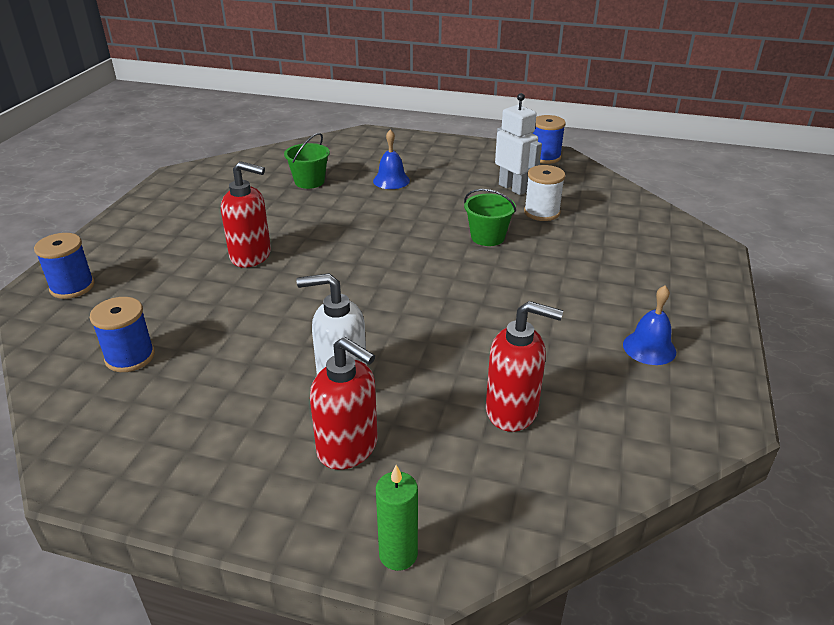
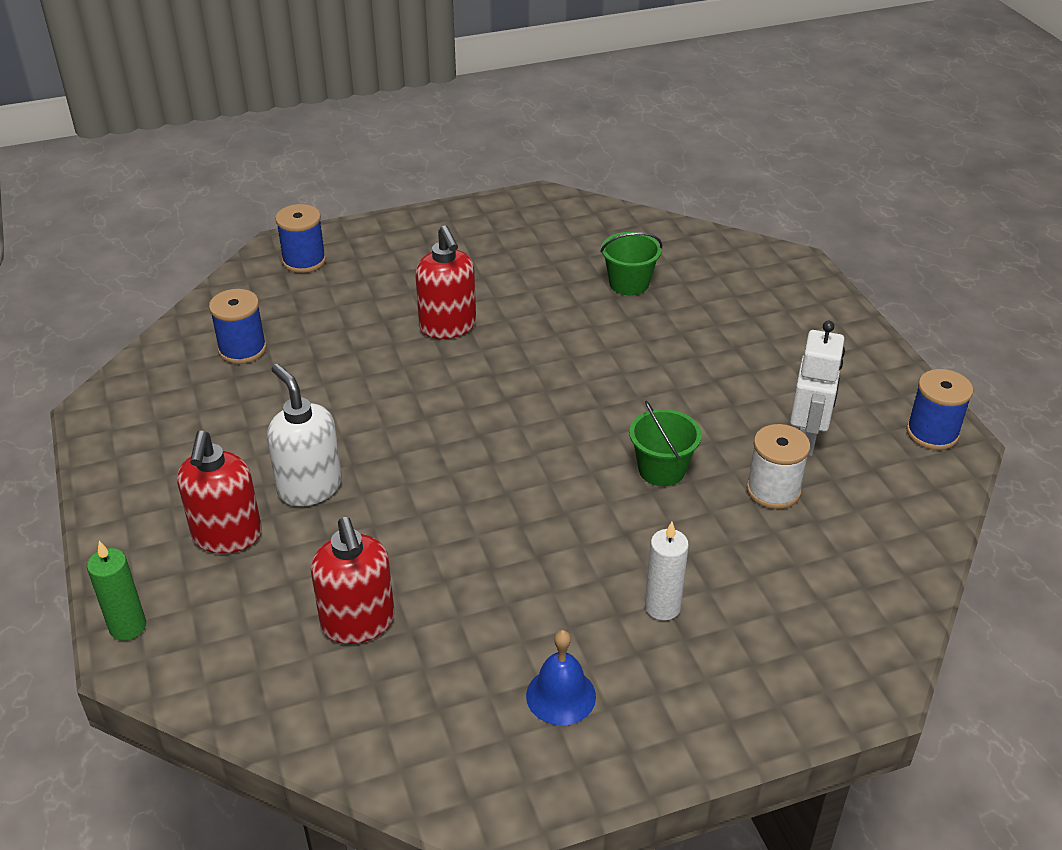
camera: 55 degrees right, 5 degrees up
blue bell [373,129,410,189] -> none
none -> white candle [645,522,689,620]

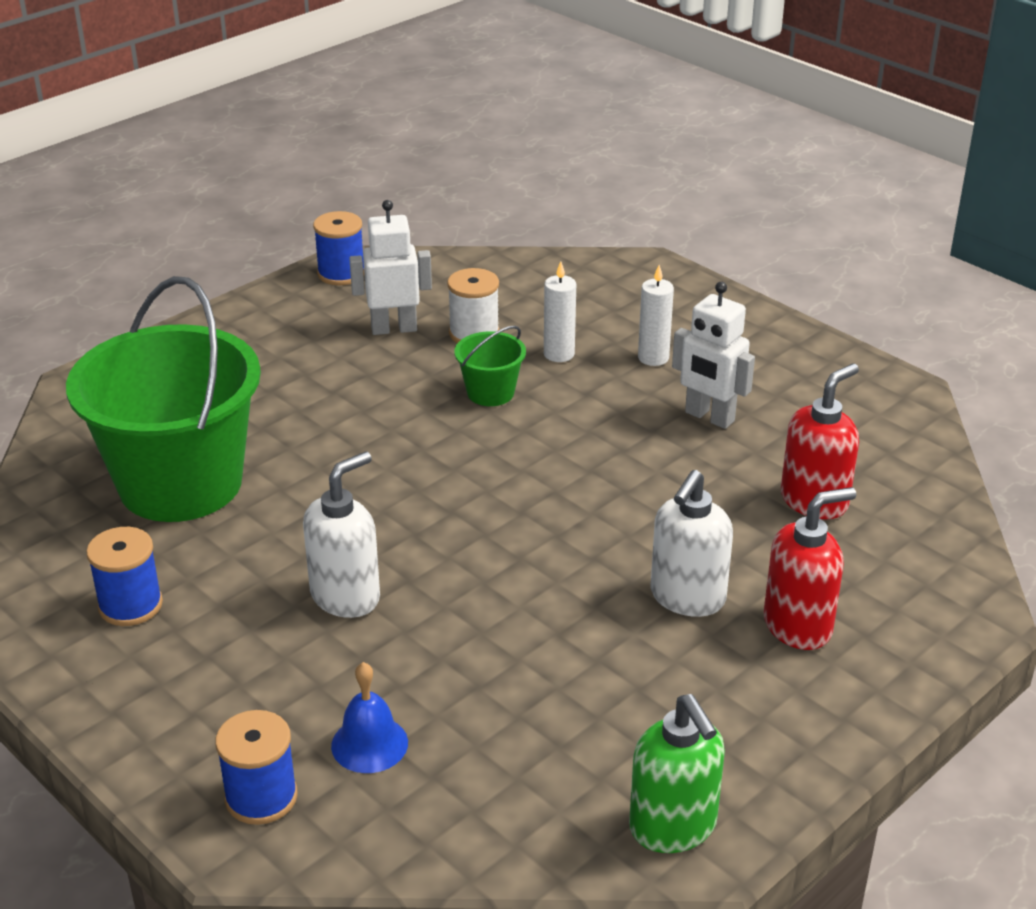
camera: 115 degrees left, 5 degrees down
green candle [87,541,146,641] -> none
blue spool [209,289,267,364] -> blue spool moved to [86,527,163,626]
red soap dispenser [415,225,476,339] -> white soap dispenser [303,451,380,618]
blue bell [526,630,596,726] -> blue bell moved to [331,662,408,773]
green bucket [600,232,662,295] -> green bucket [66,276,261,522], size x2.40
none -> white candle [544,261,576,362]
none -> green soap dispenser [629,694,725,853]
none -> white robot [672,282,755,429]

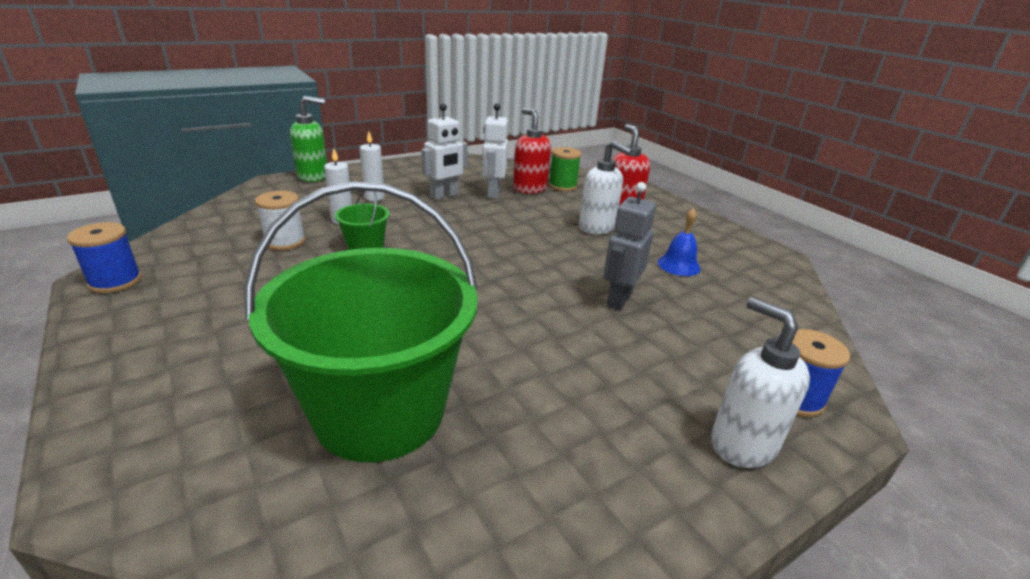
camera: 80 degrees left, 5 degrees down
blue spool [86,527,163,626] -> none
white soap dispenser [303,451,380,618] -> white soap dispenser moved to [711,297,810,468]
blue bell [331,662,408,773] -> blue bell moved to [658,208,701,276]
white robot [349,200,432,335] -> white robot moved to [482,103,508,199]
green soap dispenser [629,694,725,853] -> green soap dispenser moved to [290,96,327,182]
none -> green spool [549,147,582,191]
none -> grey robot [603,182,656,311]

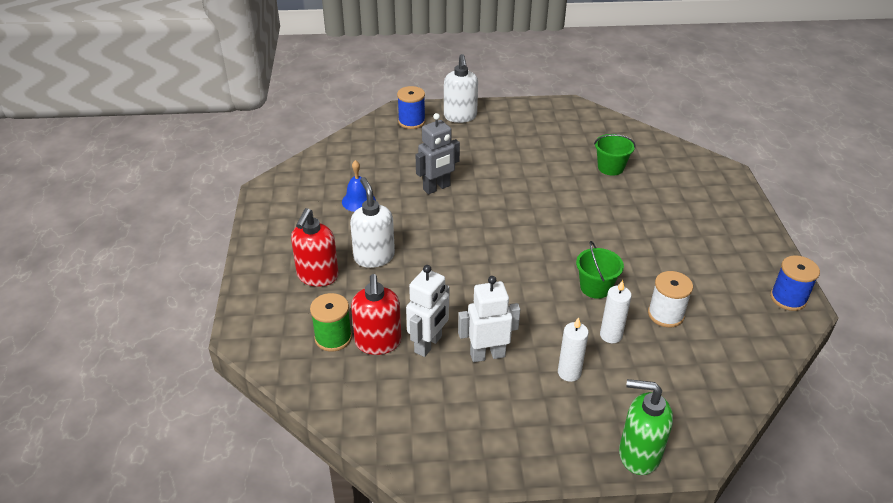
camera: 150 degrees left, 10 degrees up
green bucket [245,181,478,462] -> green bucket [594,134,636,176], size x0.42

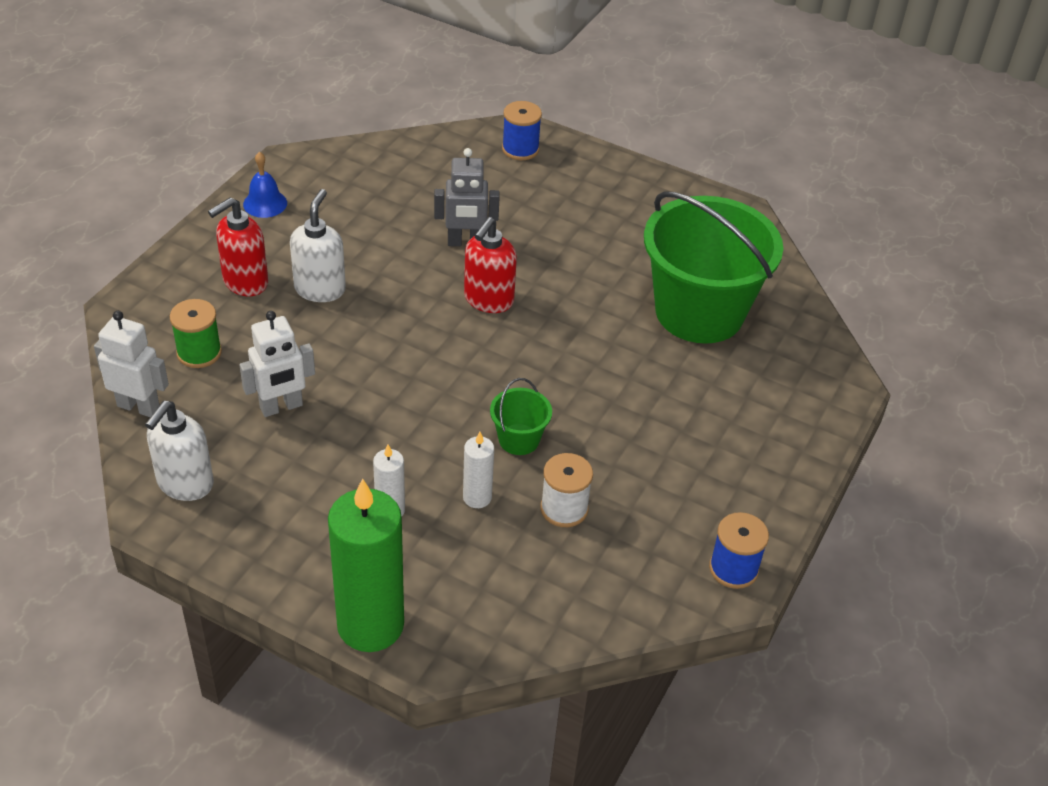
camera: 30 degrees right, 5 degrees up
blue bell [342,160,376,212] -> blue bell moved to [243,152,287,218]
red soap dispenser [351,274,401,355] -> red soap dispenser moved to [464,217,517,313]
white soap dispenser [444,54,478,123] -> white soap dispenser moved to [145,401,214,501]
white robot [458,276,520,362] -> white robot moved to [94,311,169,417]
green bucket [594,134,636,176] -> green bucket [644,191,783,344], size x2.40
green soap dispenser [619,379,673,475] -> green candle [328,478,404,652]

